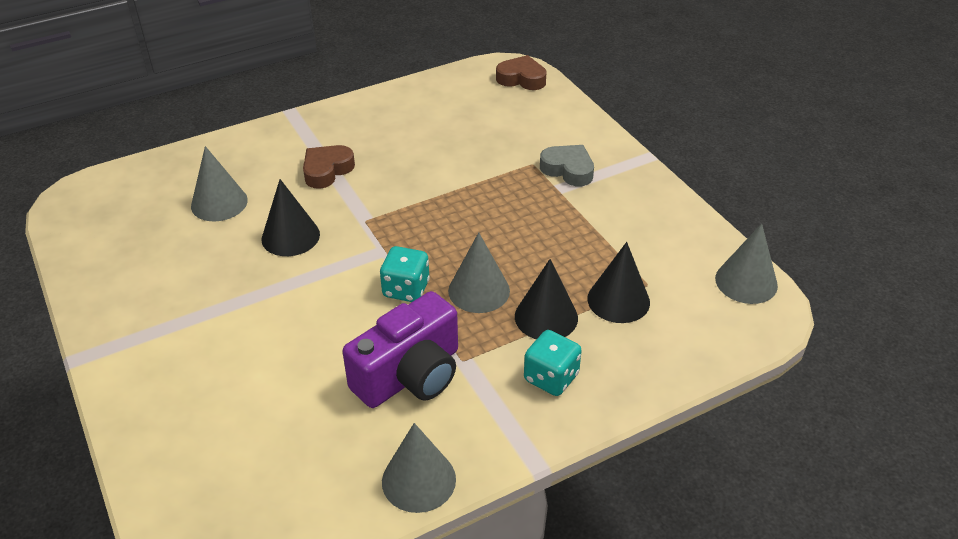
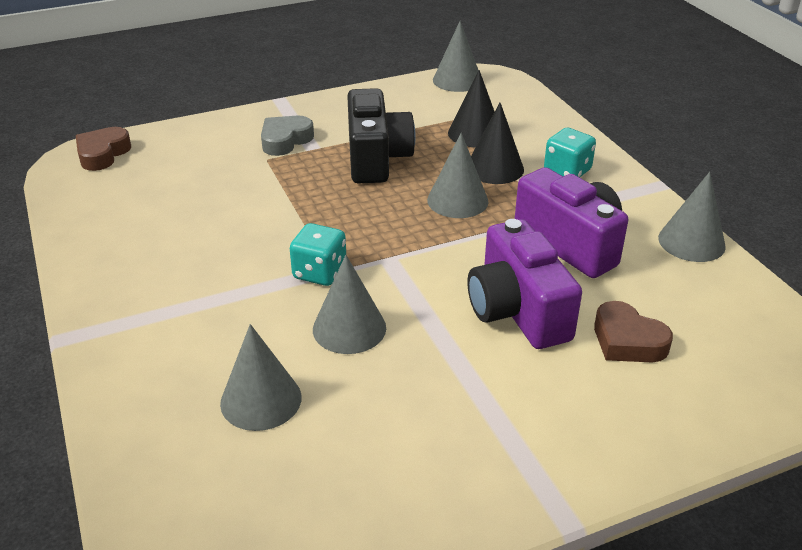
camera: 85 degrees left, 5 degrees down
black cone [262,179,320,256] -> grey cone [313,255,386,354]
brown heart [303,145,355,189] -> brown heart moved to [594,301,673,362]
turquoise dice [380,246,430,302] -> turquoise dice moved to [290,223,346,286]
none -> black camera [347,88,416,183]
none -> purple camera [468,219,582,349]

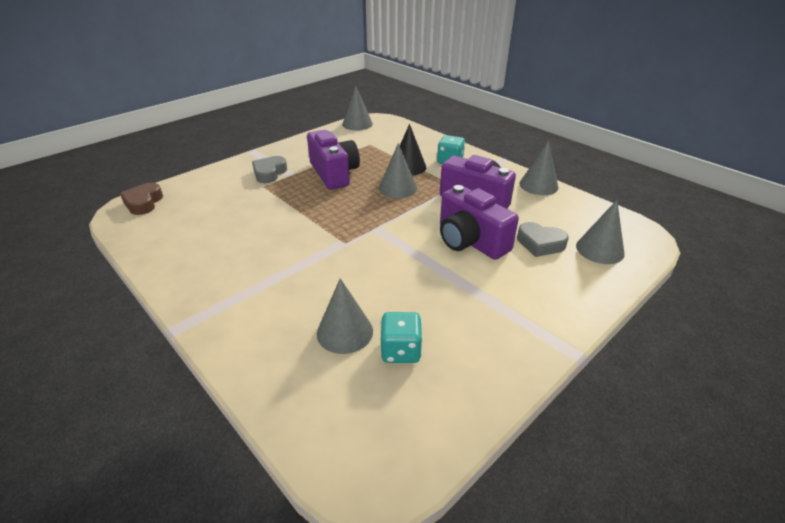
camera: 20 degrees left, 0 degrees up
turquoise dice [290,223,346,286] -> turquoise dice moved to [380,312,423,363]
grey cone [313,255,386,354] -> grey cone moved to [576,200,625,264]
black camera [347,88,416,183] -> purple camera [307,130,360,190]
black cone [448,70,495,147] -> none
brown heart [594,301,673,362] -> grey heart [517,222,569,257]

